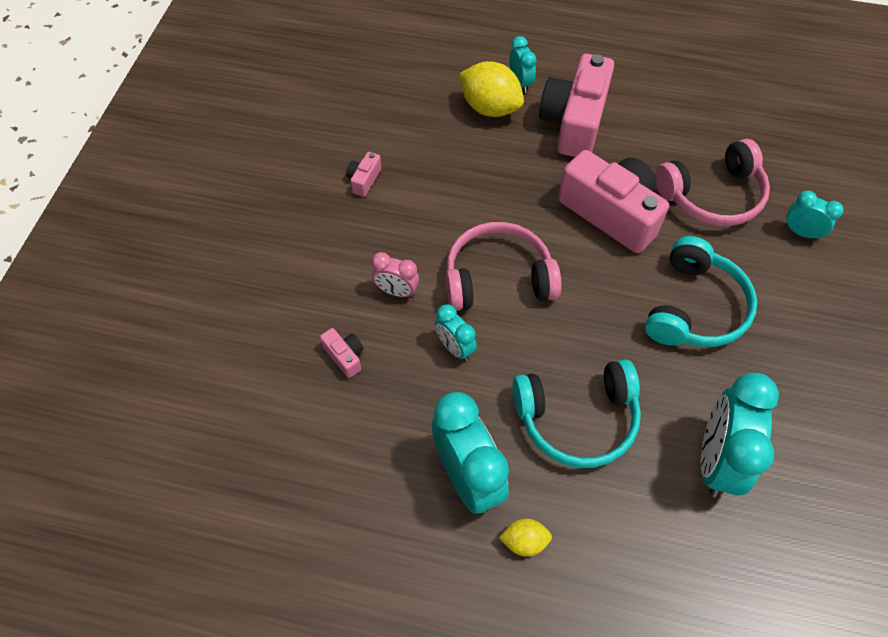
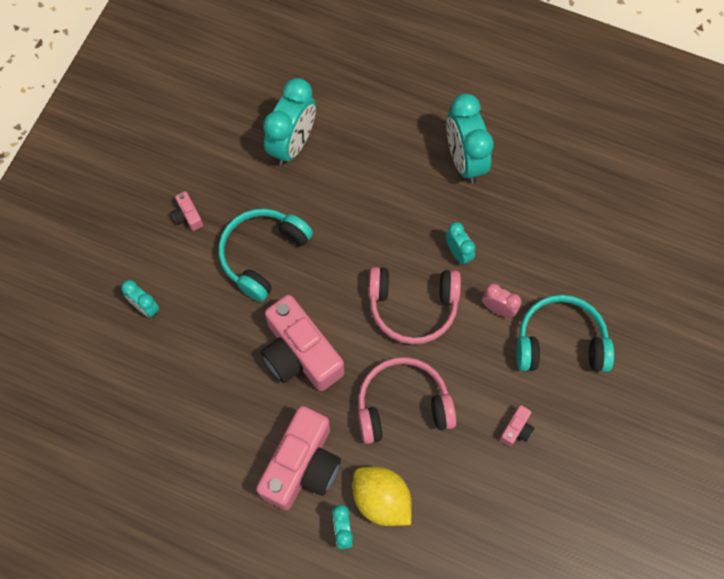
camera: 170 degrees left, 10 degrees up
pink camera [320,328,364,378] -> pink camera moved to [172,191,203,231]
yellow lemon [499,518,552,557] -> none
turquoise headphones [513,359,641,468] -> turquoise headphones moved to [516,295,614,372]
pink headphones [655,139,770,226] -> pink headphones moved to [358,357,457,444]

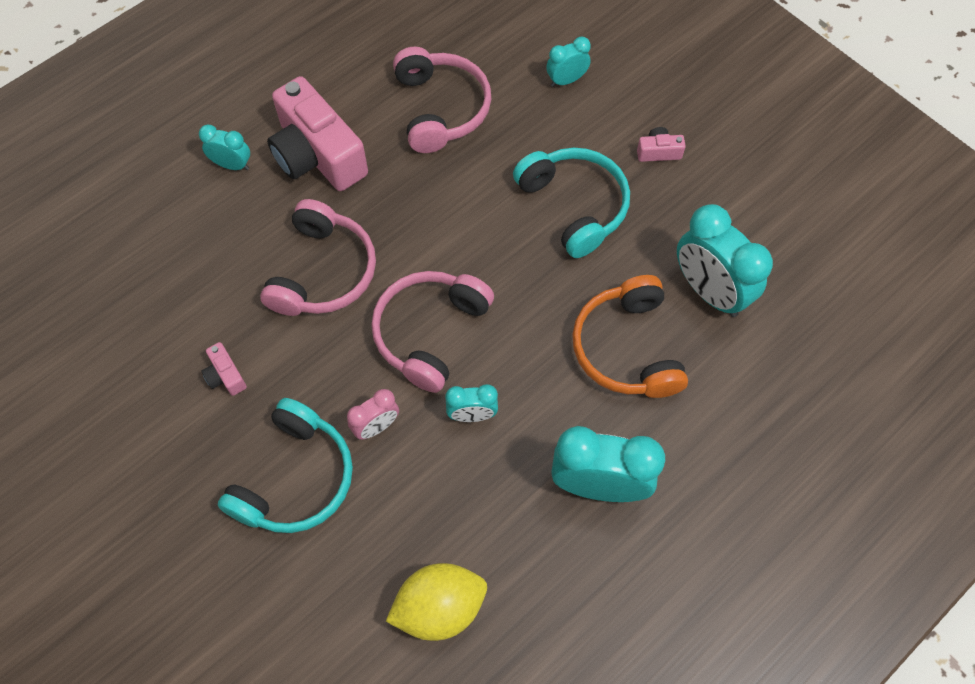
camera: 115 degrees right, 5 degrees down
pink camera [261,295,344,391] -> none
yellow lemon [353,467,411,526] -> yellow lemon moved to [386,563,487,641]
none -> pink headphones [393,47,491,153]
none -> orange headphones [572,275,688,398]

